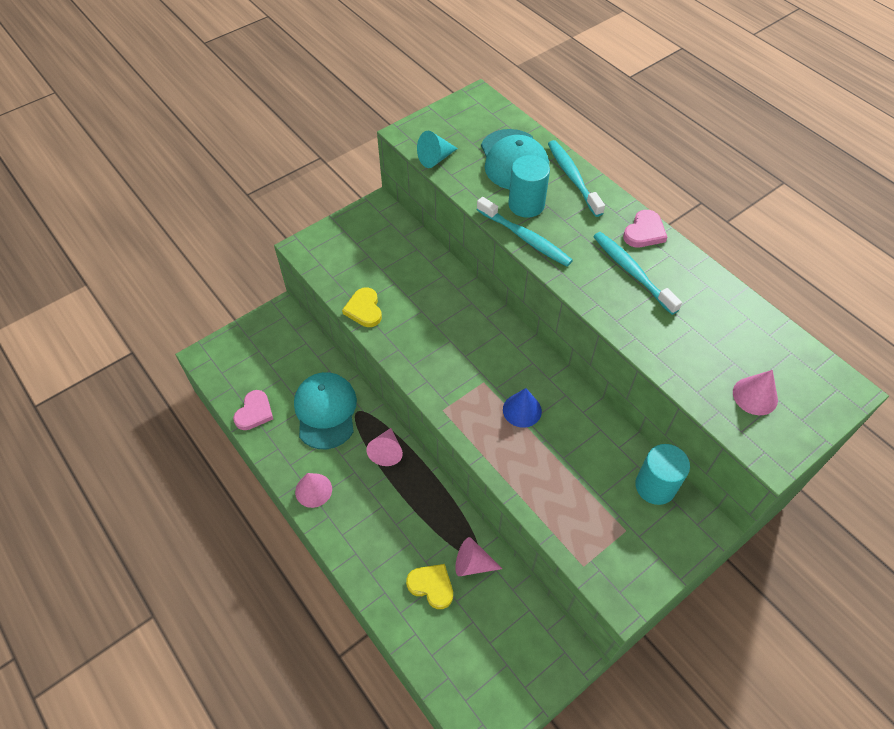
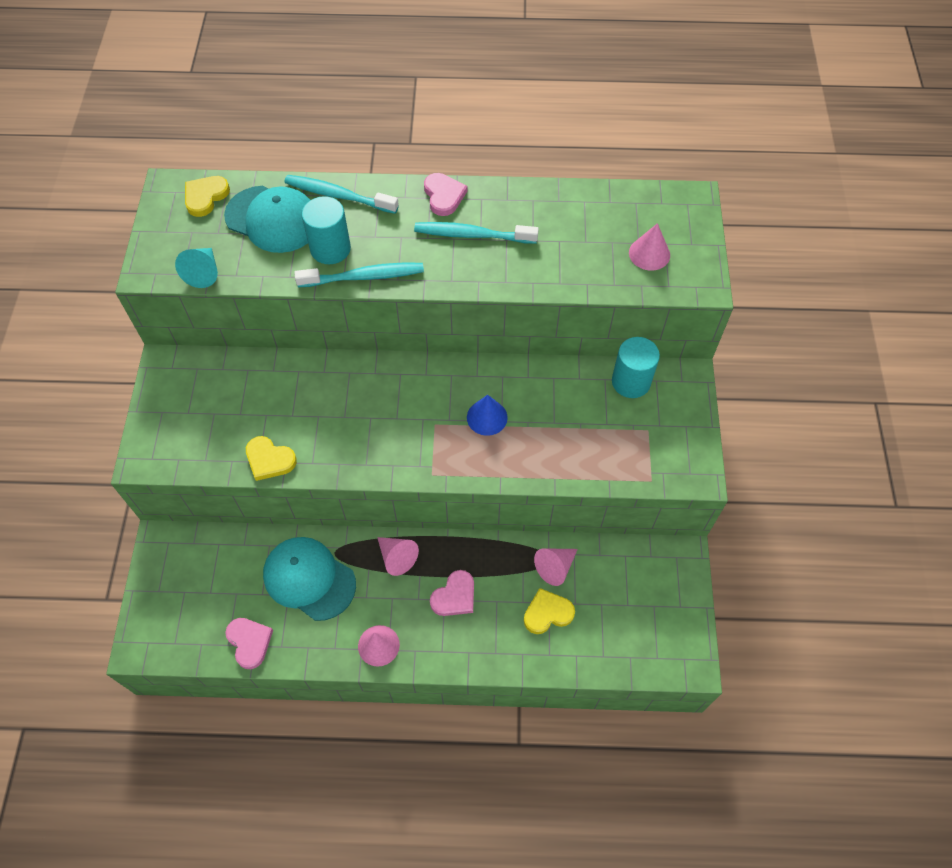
camera: 50 degrees left, 5 degrees up
none -> yellow heart [185,176,230,217]
none -> pink heart [430,570,474,616]

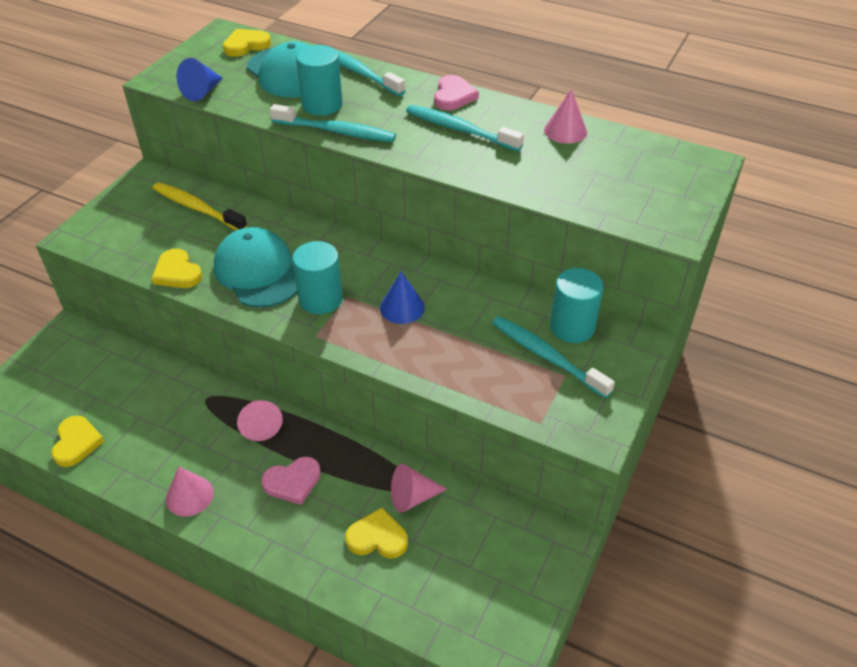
camera: 25 degrees right, 15 degrees down
turquoise cone [175,248,218,288] -> blue cone [176,58,223,101]
pink heart [225,618,273,669] -> yellow heart [51,416,105,467]
turquoise cap [263,537,356,621] -> turquoise cap moved to [214,227,297,308]
pink cone [629,223,670,270] -> pink cone moved to [544,89,587,144]
none -> yellow toothbrush [153,182,247,230]
none -> turquoise cylinder [292,241,343,314]
none -> turquoise toothbrush [492,316,615,398]

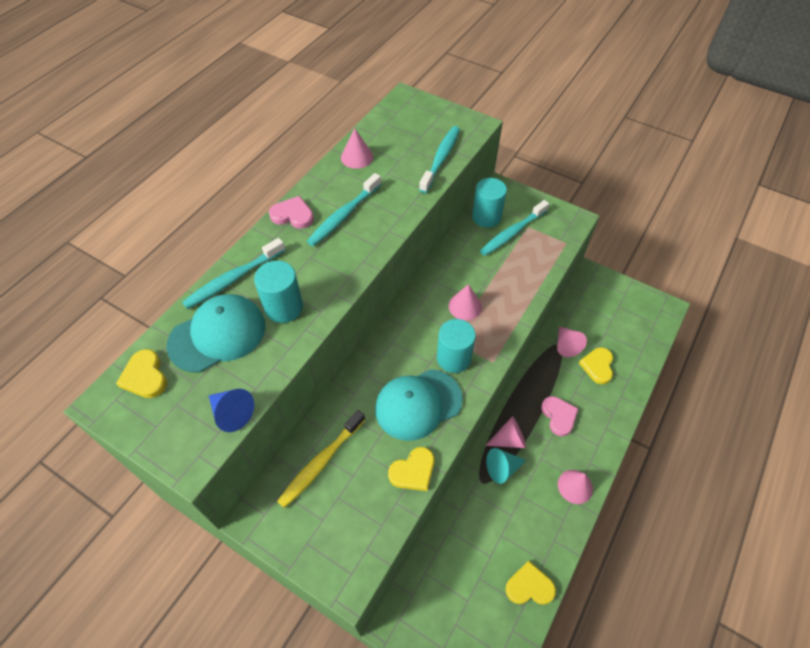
camera: 85 degrees left, 10 degrees up
turquoise toothbrush [270,104,396,142] -> turquoise toothbrush moved to [419,126,460,193]
blue cone [380,271,425,324] -> pink cone [449,284,482,320]
none -> turquoise cone [486,448,527,484]

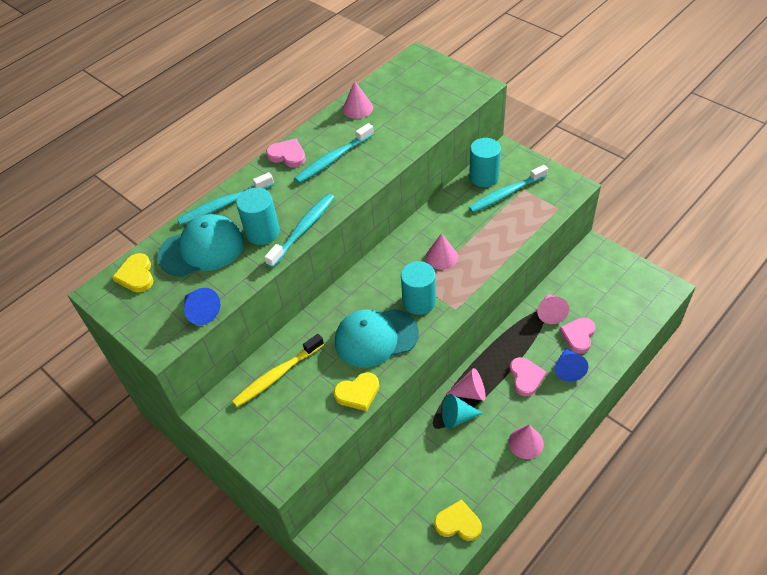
camera: 15 degrees right, 5 degrees down
turquoise toothbrush [419,126,460,193] -> turquoise toothbrush moved to [264,194,335,268]
yellow heart [579,347,613,384] -> pink heart [559,318,595,354]
none -> blue cone [554,348,588,382]

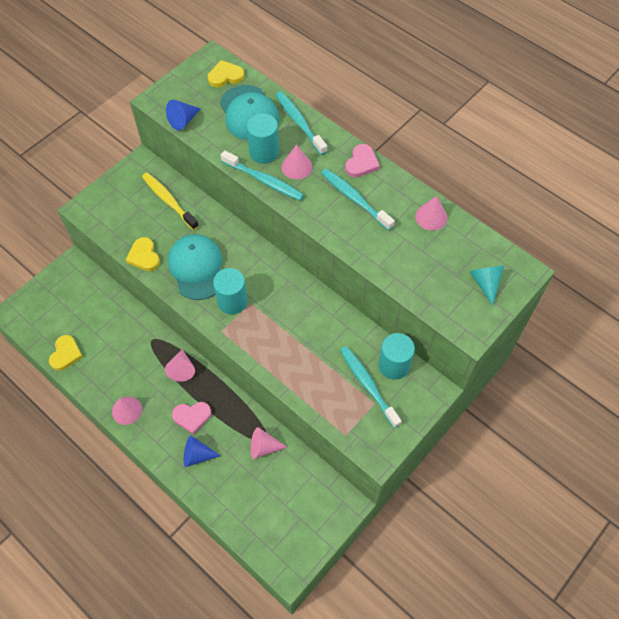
camera: 85 degrees right, 10 degrees up
pink cone [426,233,458,270] -> pink cone moved to [282,145,312,180]
turquoise cone [442,394,483,429] -> turquoise cone moved to [470,266,504,306]
pink heart [559,318,595,354] -> none

